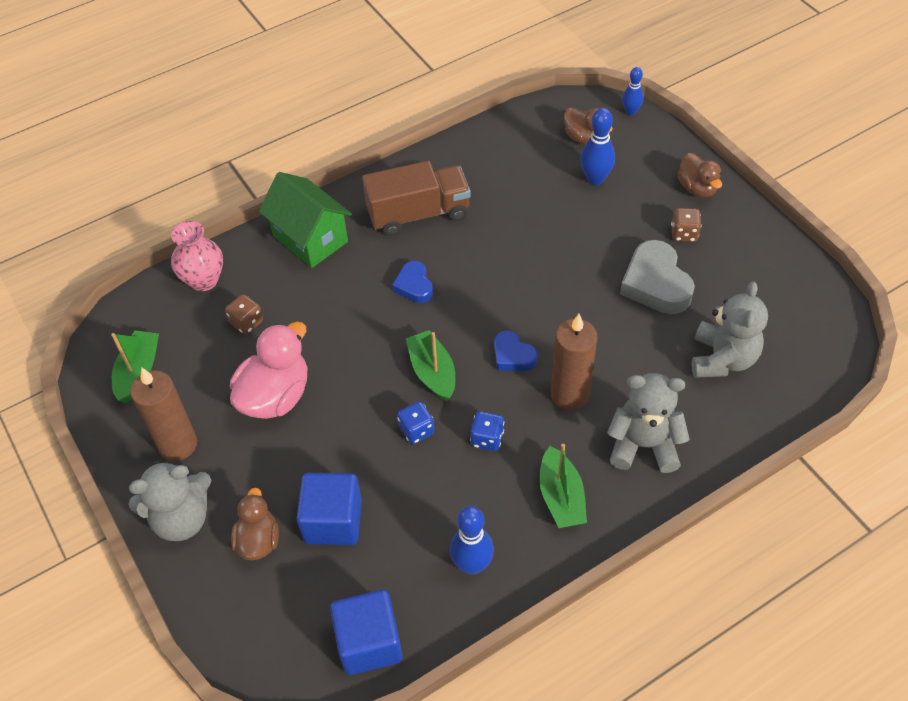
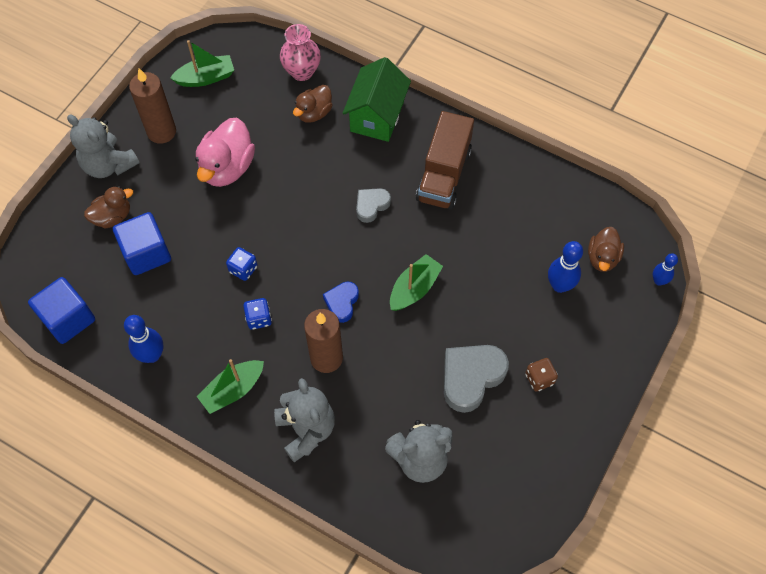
camera: 60 degrees right, 10 degrees up
brown dice [225,294,263,334] -> none
pink duck [230,322,307,419] -> pink duck turned 105 degrees clockwise [196,118,255,187]
brown truck [362,161,471,236] -> brown truck turned 60 degrees clockwise [416,111,474,210]
blue heart [392,261,433,303] -> grey heart [356,188,391,223]
green boat [406,330,455,401] -> green boat moved to [390,254,443,311]
brown duck [678,153,722,197] -> brown duck moved to [293,85,333,123]

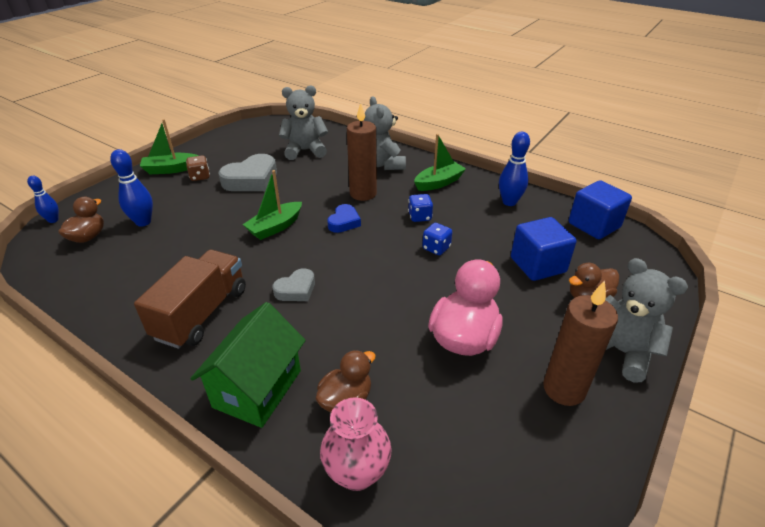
camera: 175 degrees left, 25 degrees down
green boat [170,40,234,87] -> green boat moved to [140,119,198,174]

